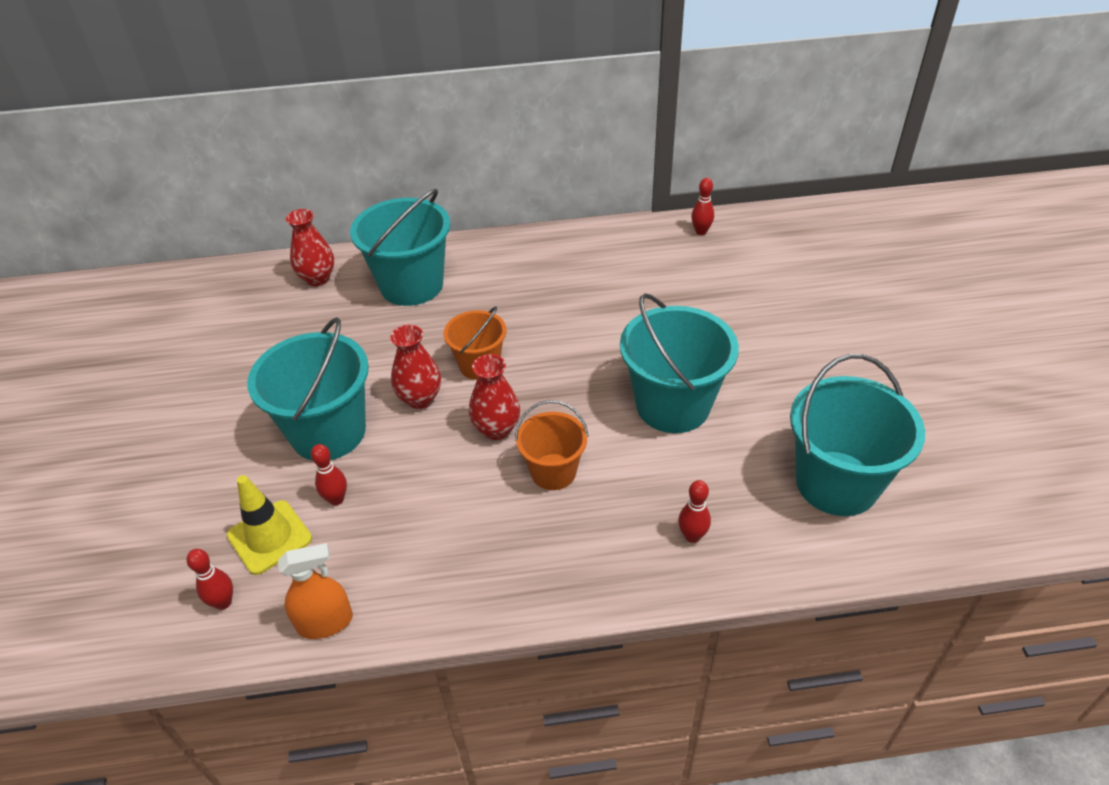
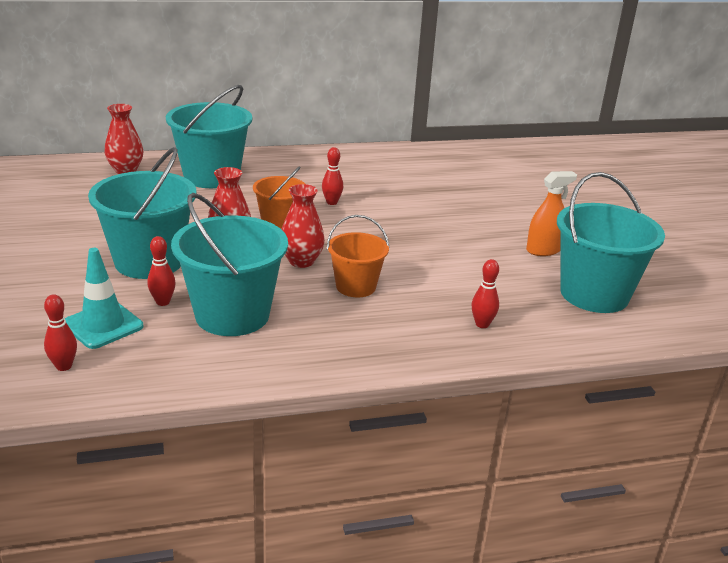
camera: 10 degrees left, 15 degrees down
yellow traffic cone [227,475,312,575] -> turquoise traffic cone [65,248,143,349]
orange spray bottle [278,543,353,639] -> orange spray bottle moved to [526,171,577,256]
turquoise bucket [620,293,739,433] -> turquoise bucket moved to [171,193,288,336]
red bowling pin [691,178,714,235] -> red bowling pin moved to [322,147,343,205]

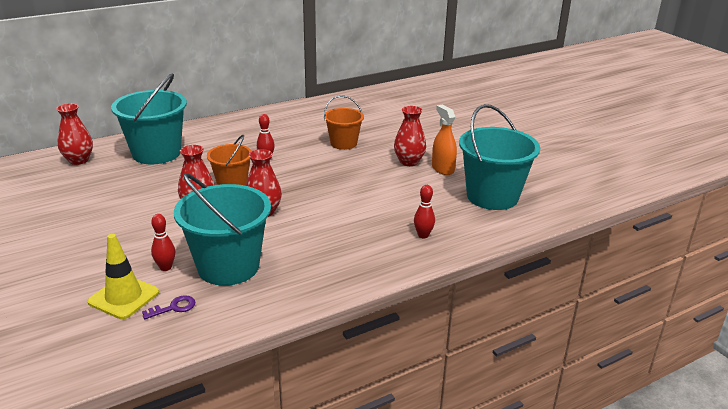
camera: 15 degrees left, 0 degrees up
red bowling pin [44,294,77,371] -> none
turquoise traffic cone [65,248,143,349] -> yellow traffic cone [88,234,159,319]
turquoise bucket [88,147,196,279] -> none
orange bucket [327,215,389,297] -> orange bucket moved to [324,95,364,150]
orange spray bottle [526,171,577,256] -> orange spray bottle turned 75 degrees counterclockwise [432,105,457,175]
none -> purple key [142,295,195,319]
none -> red vase [394,106,426,166]

